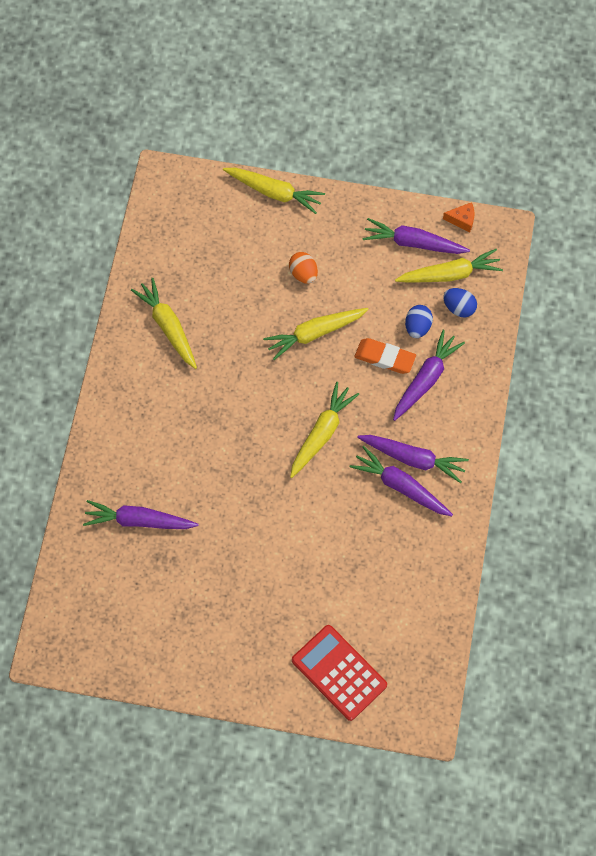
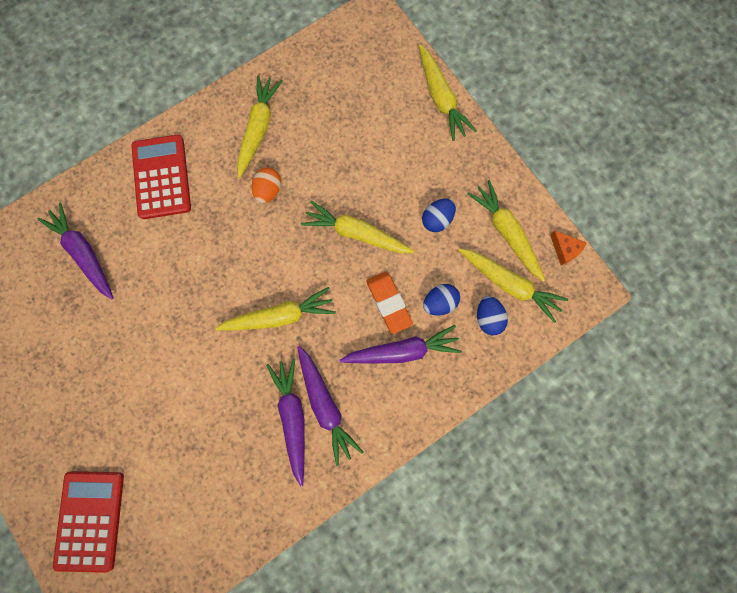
camera: 45 degrees right, 10 degrees up
orange egg [289,252,318,284] -> orange egg moved to [252,167,281,203]
purple carrot [362,218,470,254] -> yellow carrot [467,180,545,282]
none -> red calculator [131,135,191,219]
none -> blue egg [422,199,456,232]

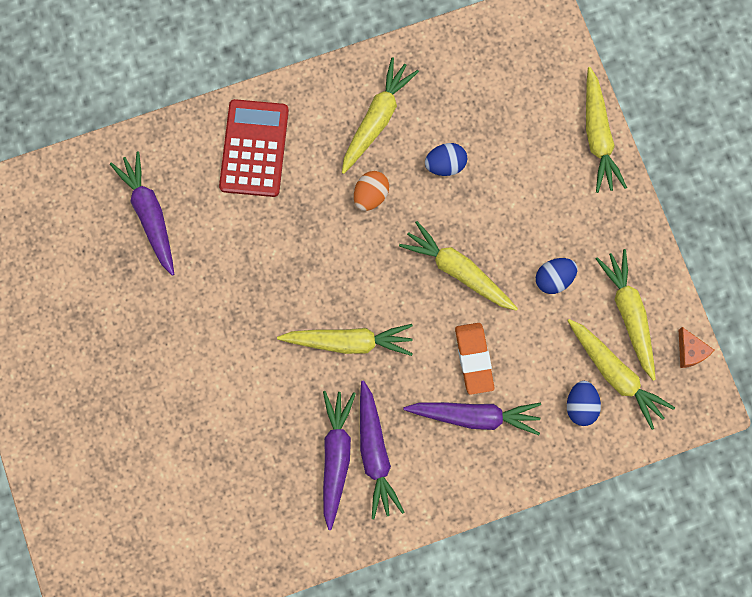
camera: 15 degrees right, 0 degrees up
red calculator [53,471,124,573] -> none
blue egg [423,284,460,316] -> blue egg moved to [425,143,467,176]

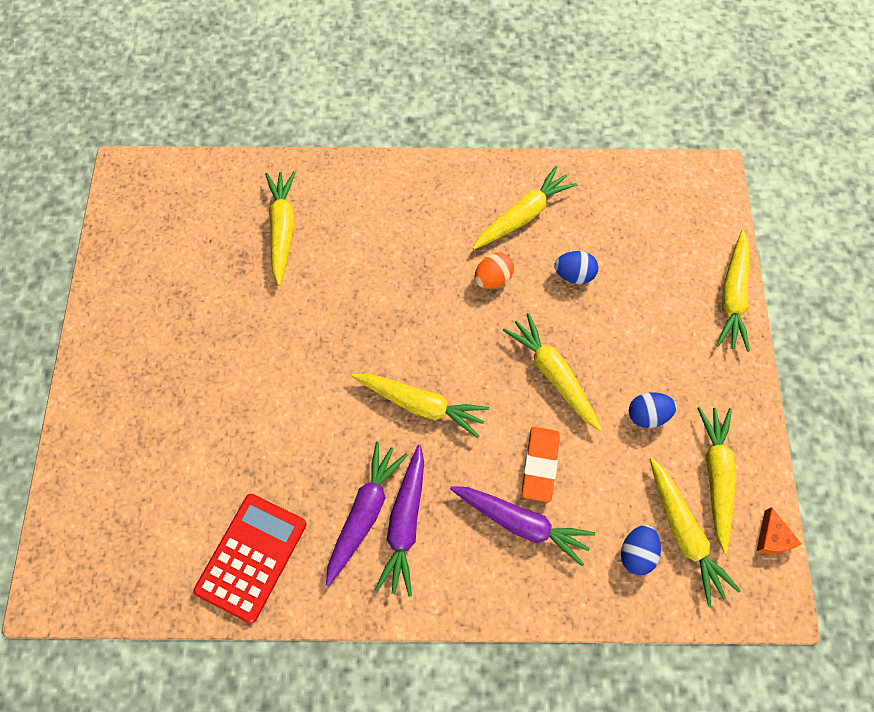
camera: 20 degrees right, 10 degrees down
purple carrot [110,151,174,276] -> yellow carrot [265,171,296,286]
red calculator [219,99,289,197] -> red calculator moved to [193,494,307,623]

